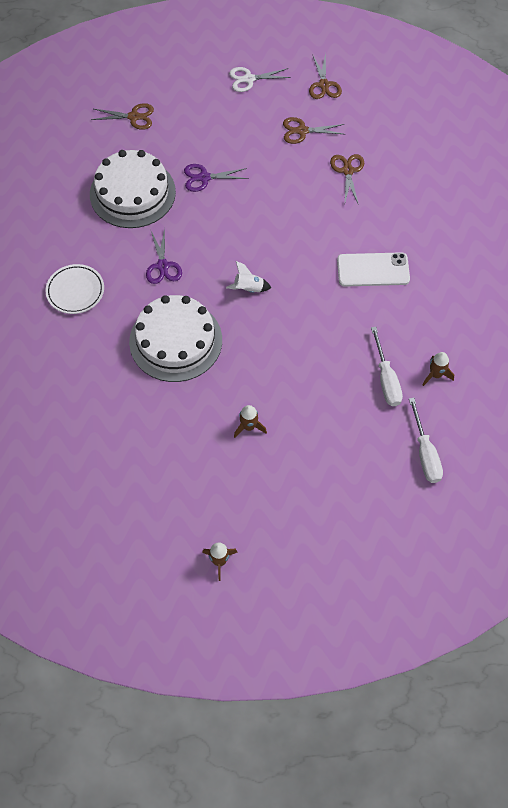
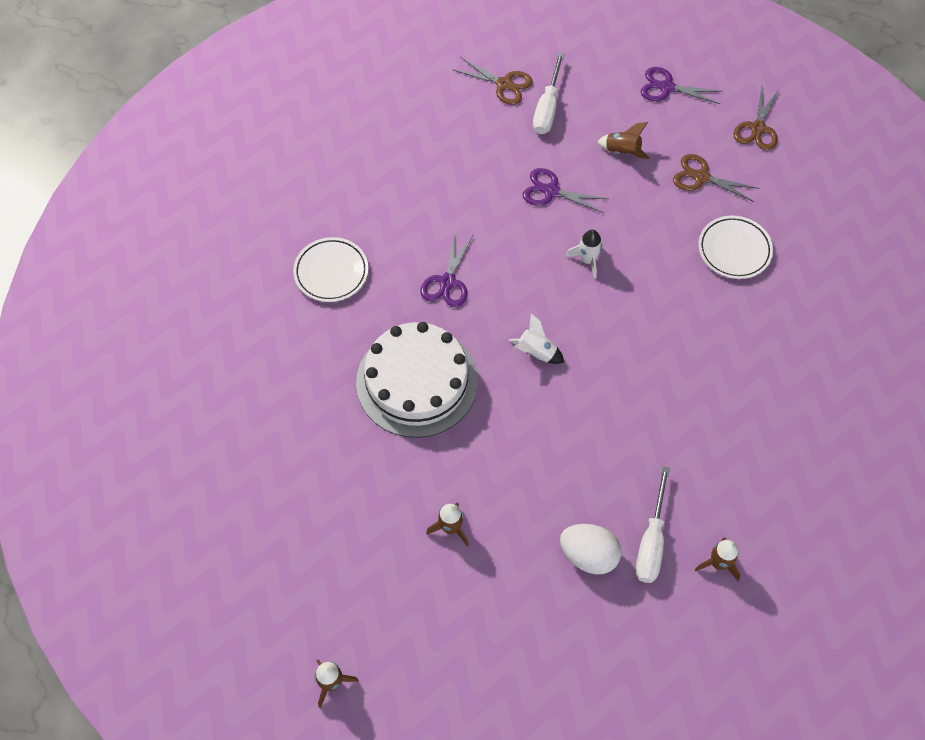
camera: 25 degrees right, 0 degrees up
white cake [90,150,176,228] -> none
white scissors [229,67,291,92] -> purple scissors [641,67,723,104]
brown scissors [330,154,364,205] -> white plate [698,216,773,279]
white phone [337,252,410,287] -> none
white screwdriver [409,398,443,483] -> white screwdriver moved to [533,52,564,134]
none -> white egg [560,524,621,575]
none -> white rocket [566,230,603,279]
none -> brown rocket [597,122,650,159]

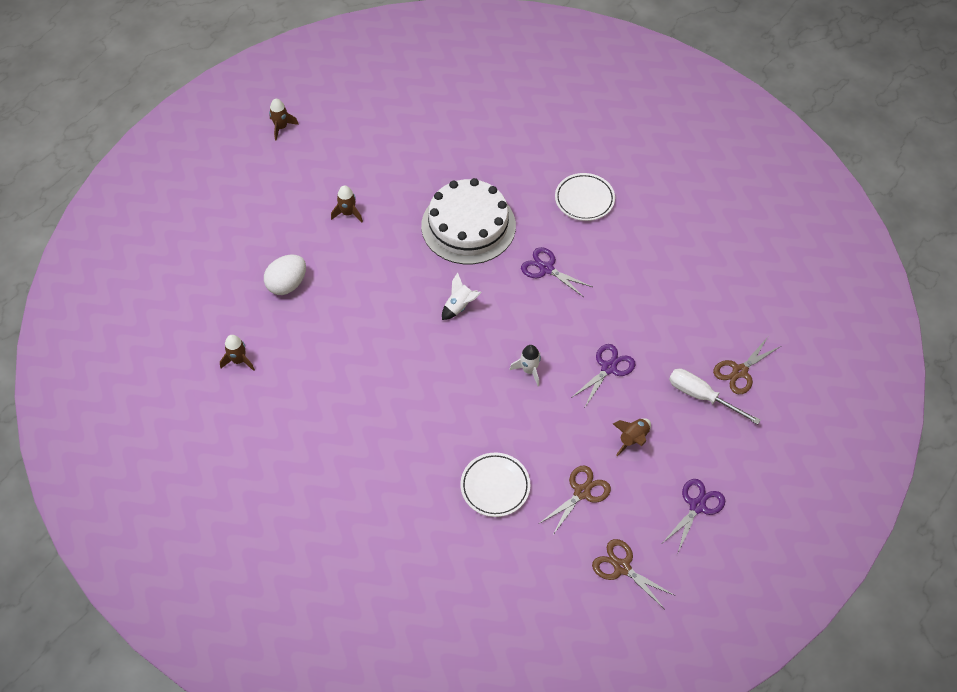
camera: 110 degrees right, 5 degrees down
white screwdriver [636,466,670,583] -> none

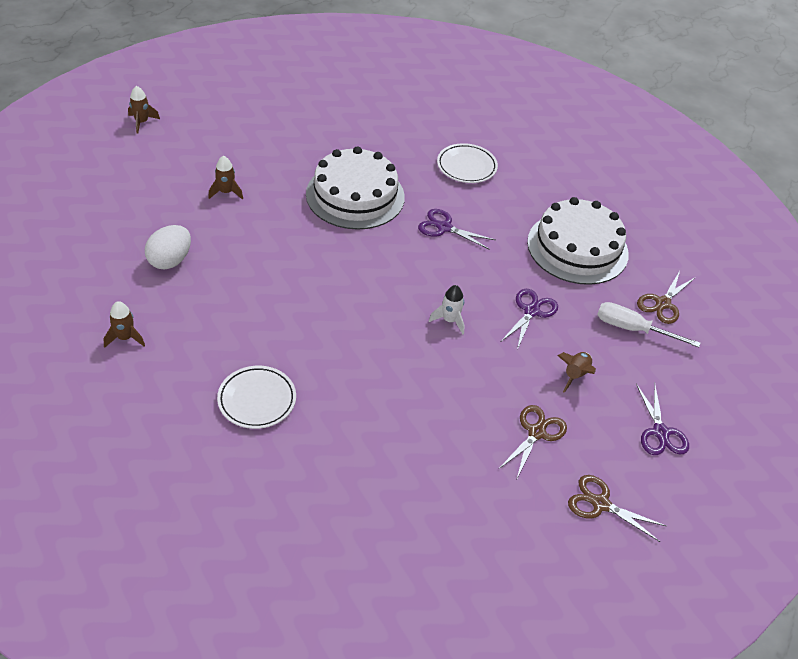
camera: 15 degrees left, 10 degrees down
white rocket [442,272,482,320] -> none
white plate [460,453,530,517] -> white plate moved to [217,366,296,429]
purple scissors [663,479,725,552] -> purple scissors turned 150 degrees clockwise [636,383,689,455]
none -> white cake [527,197,629,285]

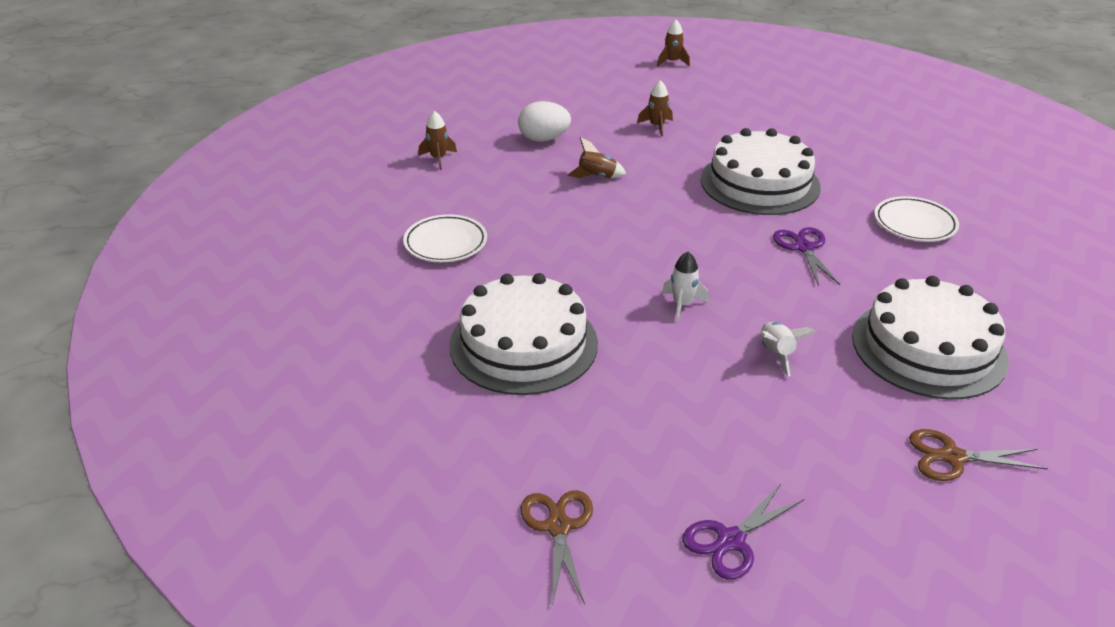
camera: 60 degrees right, 10 degrees down
brown scissors [499,405,567,478] -> none
purple scissors [501,289,558,350] -> white rocket [761,322,816,376]
brown rocket [557,352,596,393] -> brown rocket moved to [568,137,626,178]
white screwdriver [597,302,700,347] -> none
none -> white cake [450,273,598,395]

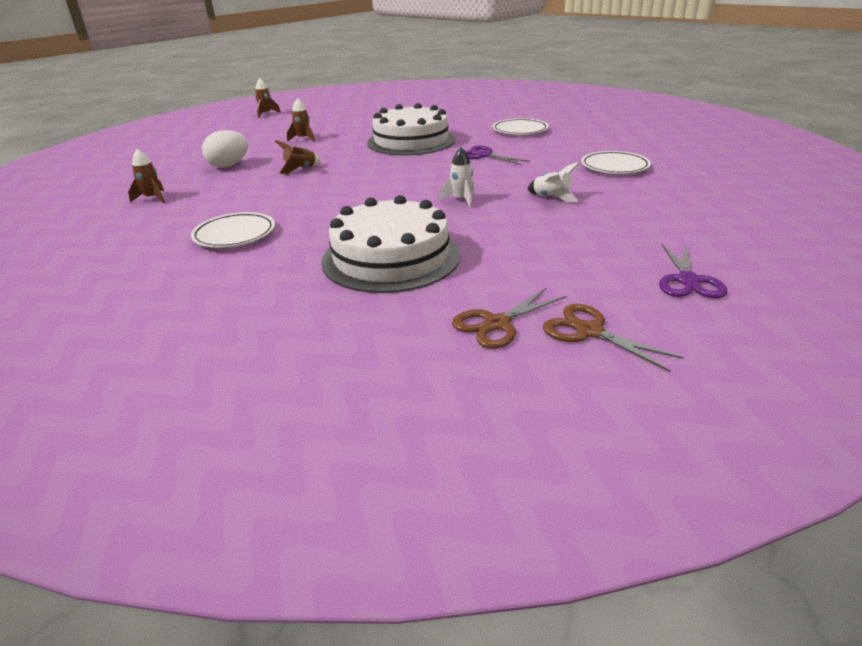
camera: 40 degrees left, 5 degrees down
white cake [852,276,1008,399] -> white plate [581,151,651,174]
brown scissors [909,429,1048,481] -> brown scissors moved to [452,287,566,348]

